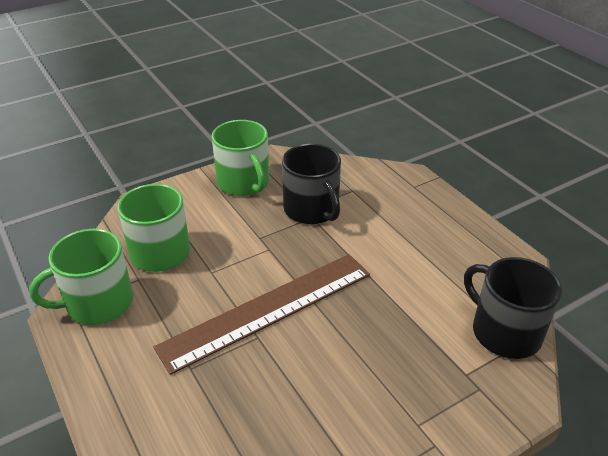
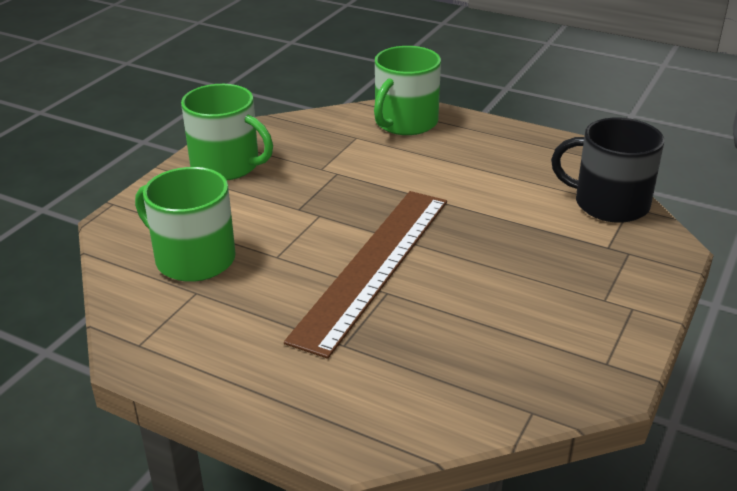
camera: 30 degrees left, 5 degrees down
green mug [29,229,133,325] -> green mug moved to [374,46,441,135]
black mug [282,144,341,224] -> none

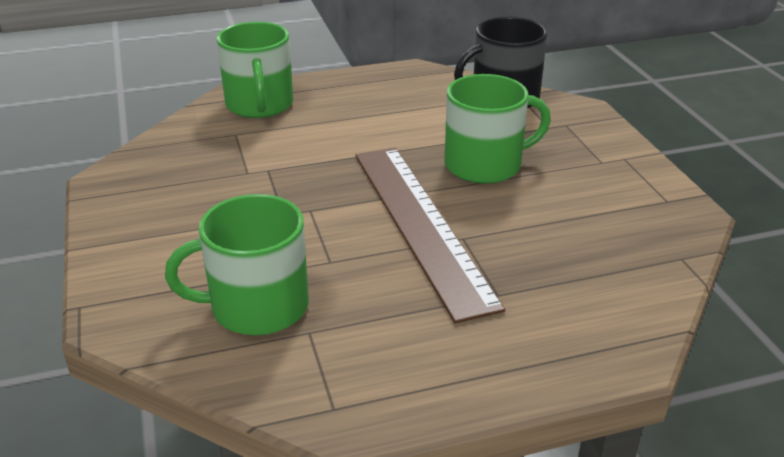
camera: 45 degrees left, 0 degrees up
green mug [181,84,273,180] -> green mug moved to [444,74,551,184]

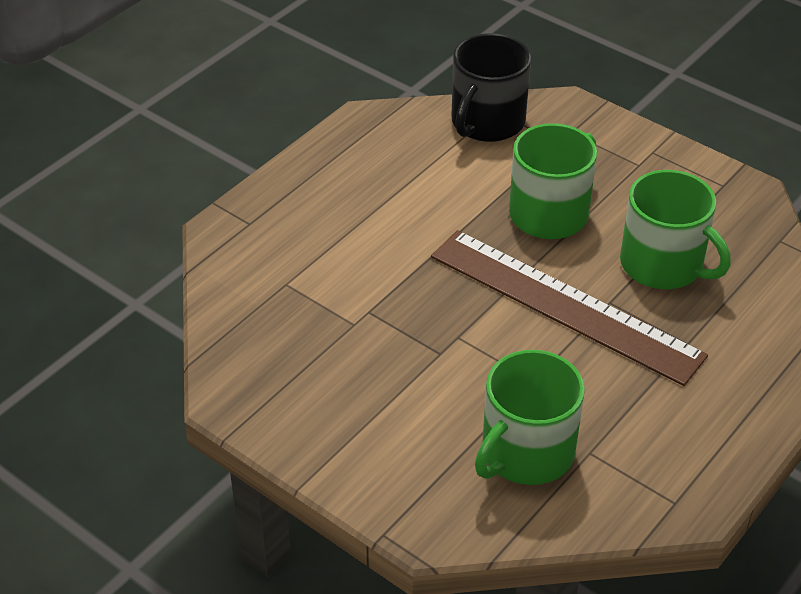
camera: 35 degrees left, 10 degrees up
green mug [217,22,293,118] -> green mug moved to [620,170,731,289]

